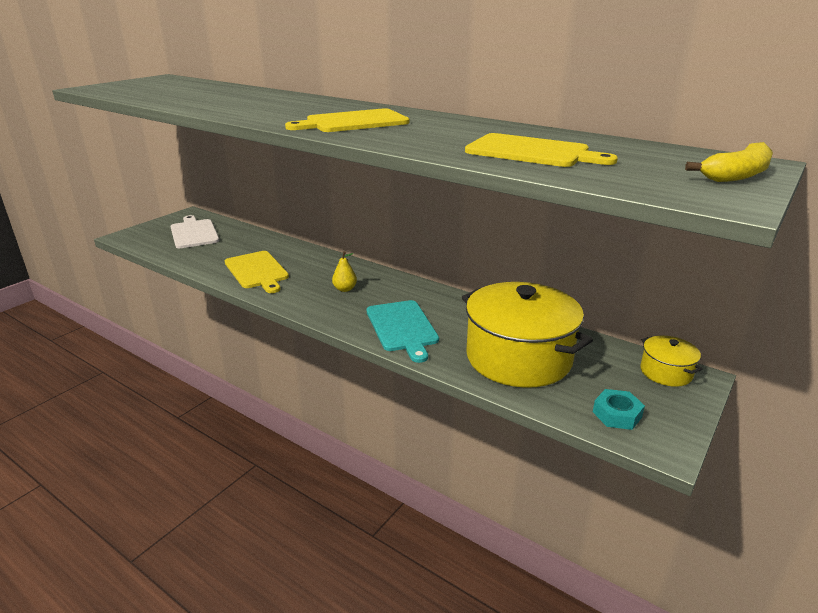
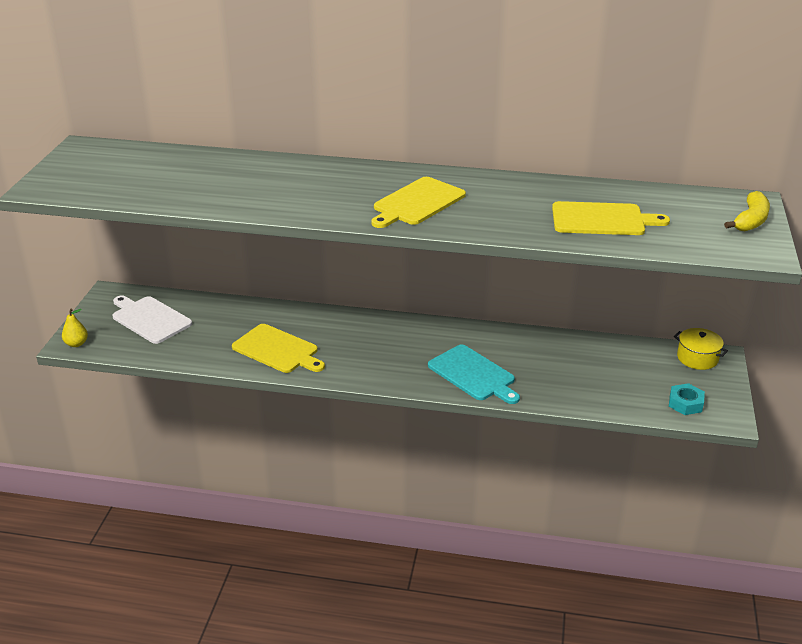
camera: 25 degrees left, 5 degrees up
yellow pear [332,251,357,292] -> yellow pear moved to [62,309,88,347]
yellow pot [462,282,593,388] -> none

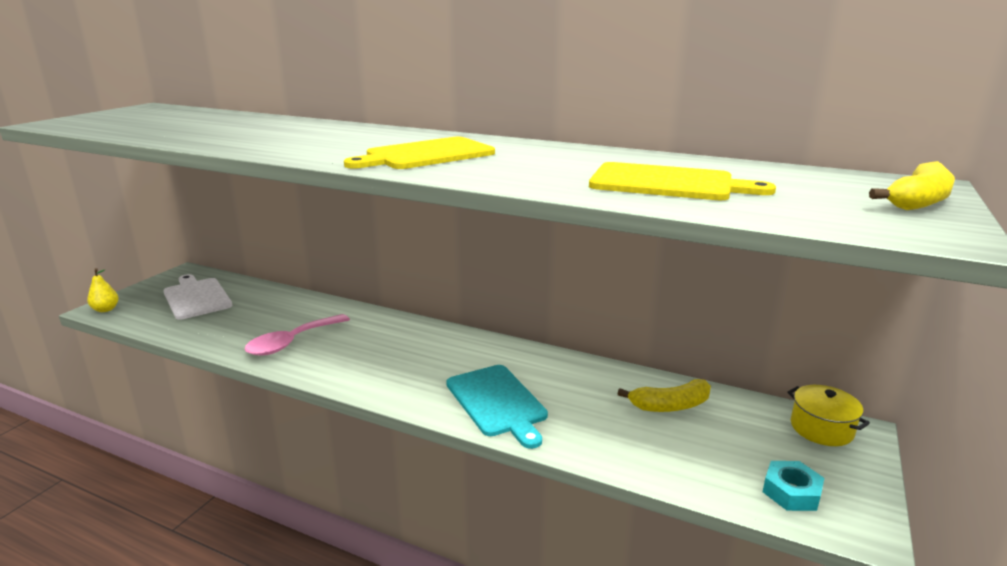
camera: 15 degrees right, 10 degrees down
yellow cutting board [232,324,325,373] -> pink spoon [245,314,350,356]
none -> yellow banana [617,379,711,412]

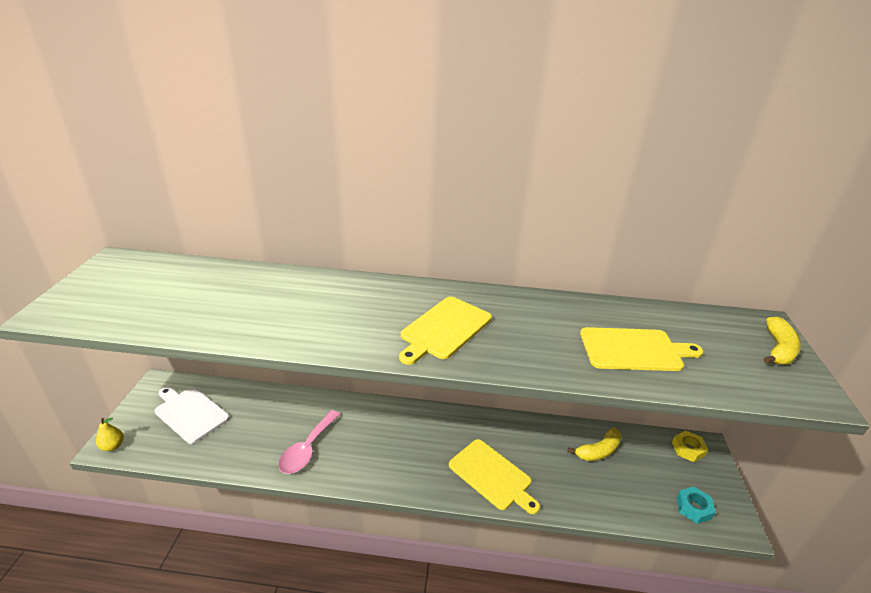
camera: 20 degrees left, 10 degrees up
turquoise cutting board [446,365,548,449] -> yellow cutting board [449,439,540,514]
yellow pot [787,385,870,446] -> yellow nut [672,430,708,462]

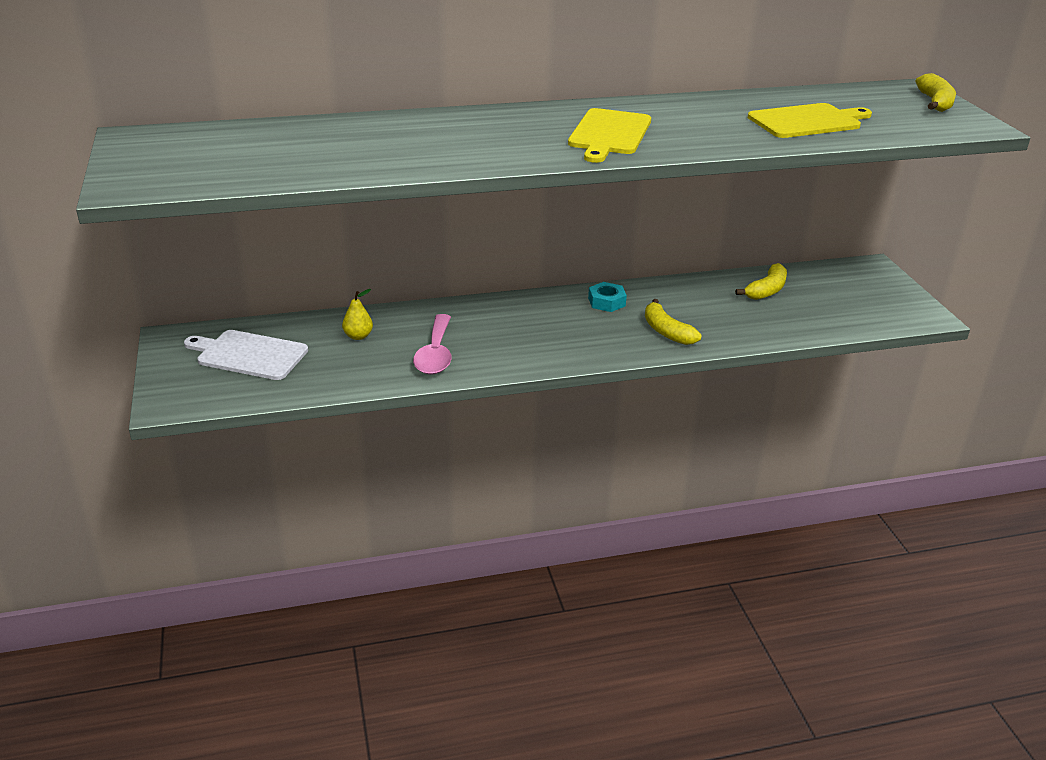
camera: 20 degrees left, 0 degrees up
yellow pear [96,418,124,451] -> yellow pear moved to [342,289,373,340]
yellow cutting board [449,439,540,514] -> yellow banana [645,299,702,345]
yellow nut [672,430,708,462] -> none
turquoise nut [676,487,716,524] -> turquoise nut moved to [588,282,627,312]

